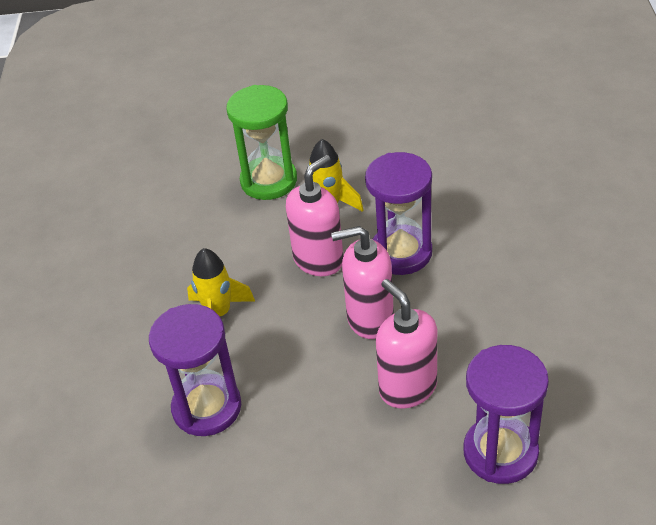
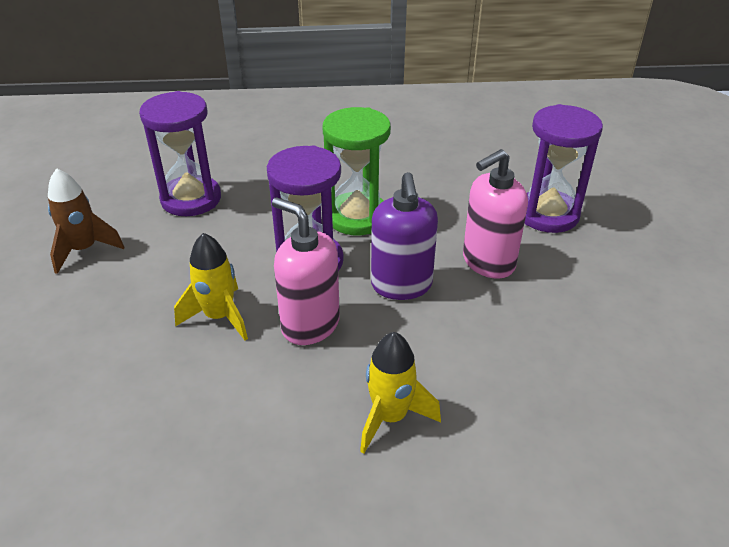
camera: 95 degrees left, 5 degrees down
purple hourglass [149,304,241,436] -> purple hourglass moved to [139,91,221,216]
green hourglass [226,85,297,200] -> green hourglass moved to [323,107,391,235]
pink soap dispenser [331,226,394,339] -> purple soap dispenser [371,172,438,300]
none -> brown rocket [48,168,125,274]

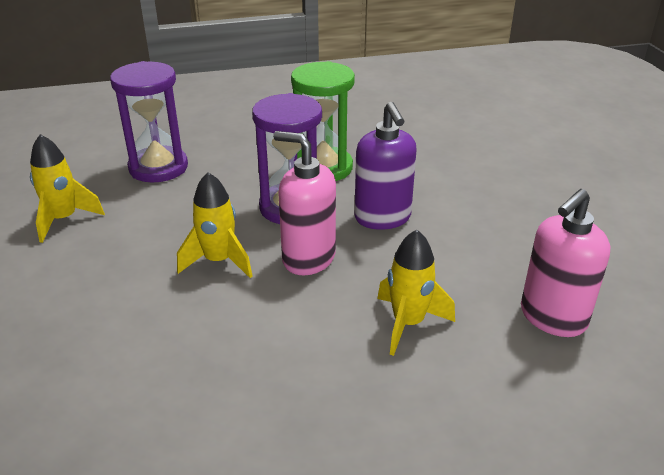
camera: 10 degrees left, 5 degrees down
brown rocket [48,168,125,274] -> yellow rocket [30,134,105,243]
pink soap dispenser [463,149,528,279] -> pink soap dispenser moved to [521,189,611,337]
purple hourglass [525,104,603,233] -> none

